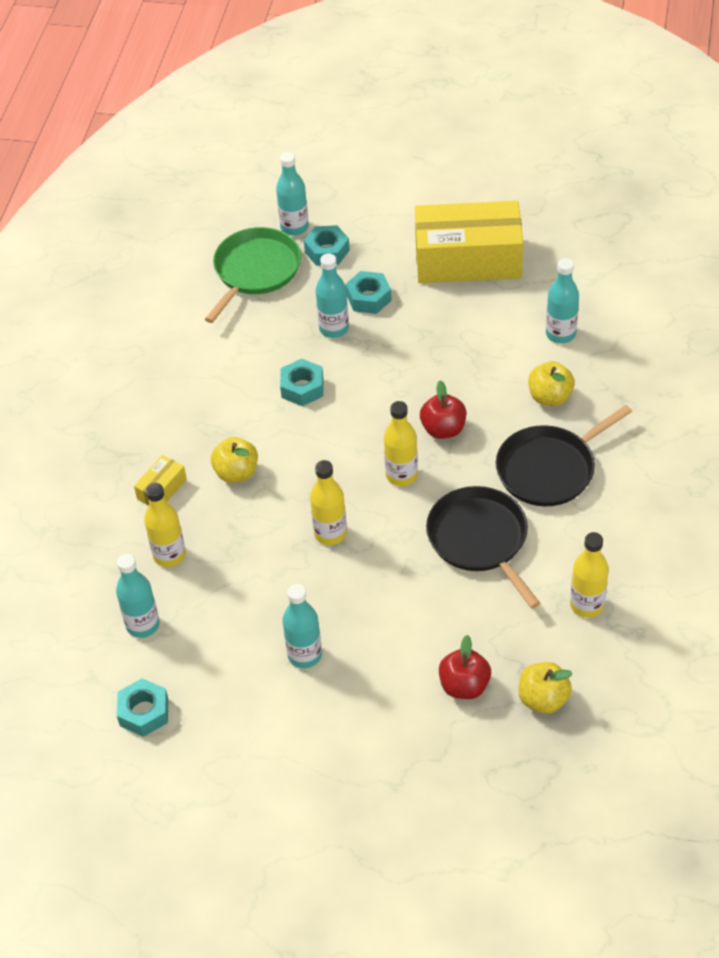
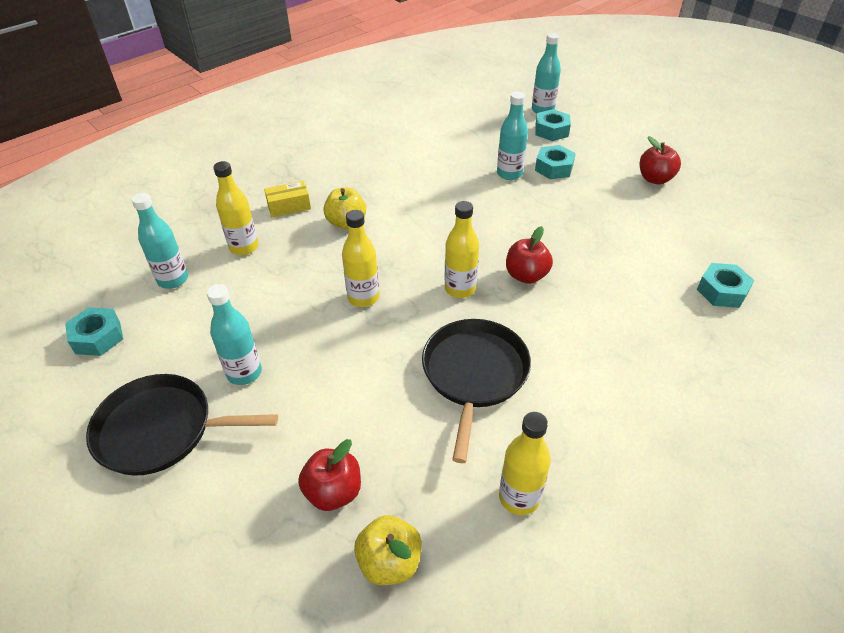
camera: 35 degrees right, 5 degrees down
green pan [205,227,301,323] -> none
turquoise nut [280,359,323,406] -> turquoise nut moved to [697,263,755,308]
yellow box [415,201,523,283] -> red apple [640,136,681,184]
black pan [496,405,632,506] -> black pan moved to [86,374,278,476]
yellow apple [528,361,575,406] -> none
turquoise bottle [546,258,579,344] -> none

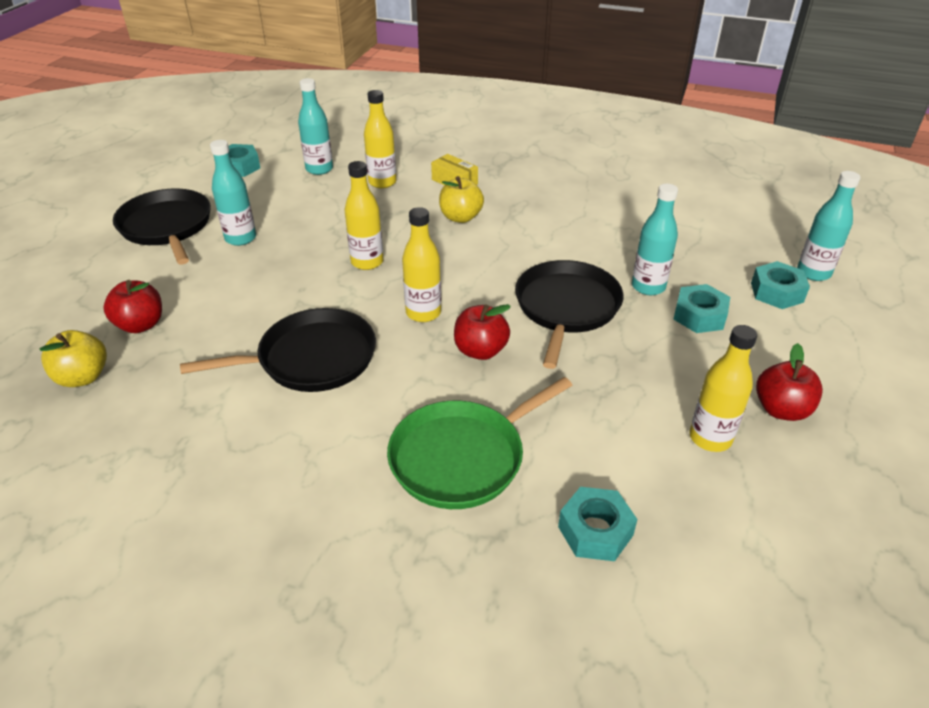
camera: 60 degrees right, 5 degrees down
yellow bottle [499,412,551,515] -> yellow bottle moved to [689,325,757,452]
none -> green pan [387,377,572,509]
none -> black pan [515,260,624,369]

